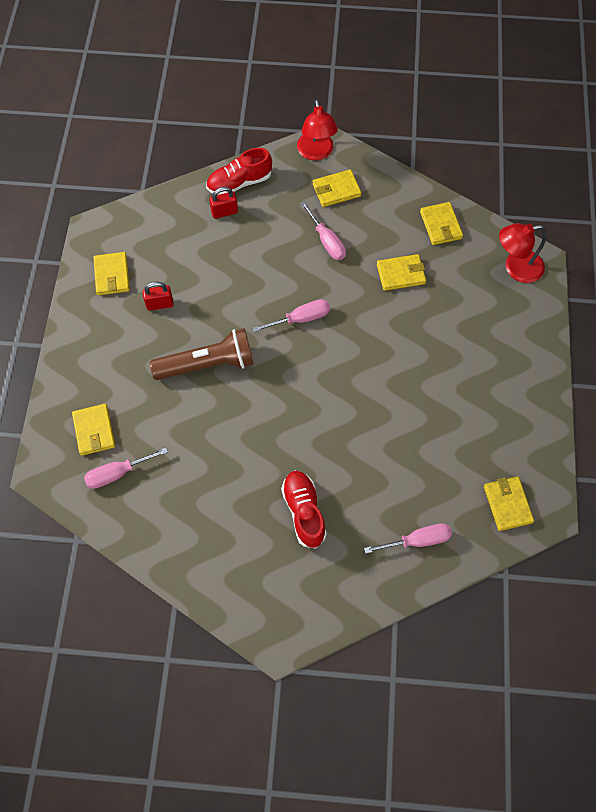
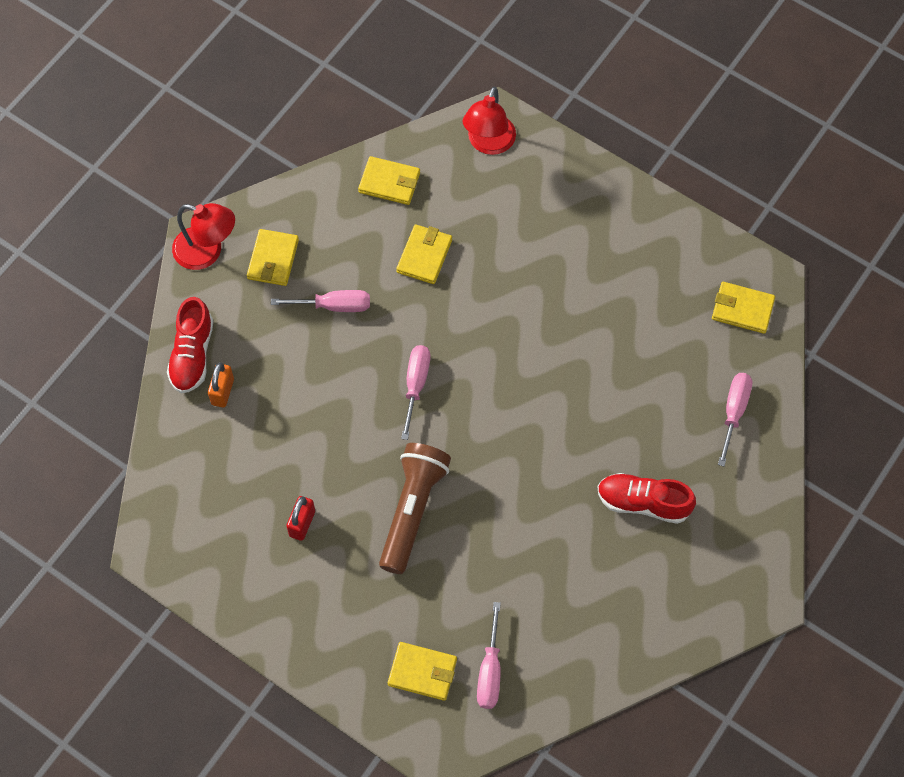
camera: 60 degrees left, 0 degrees up
yellow wallet [93,252,130,295] -> none
red padlock [209,187,238,219] -> orange padlock [208,362,234,407]

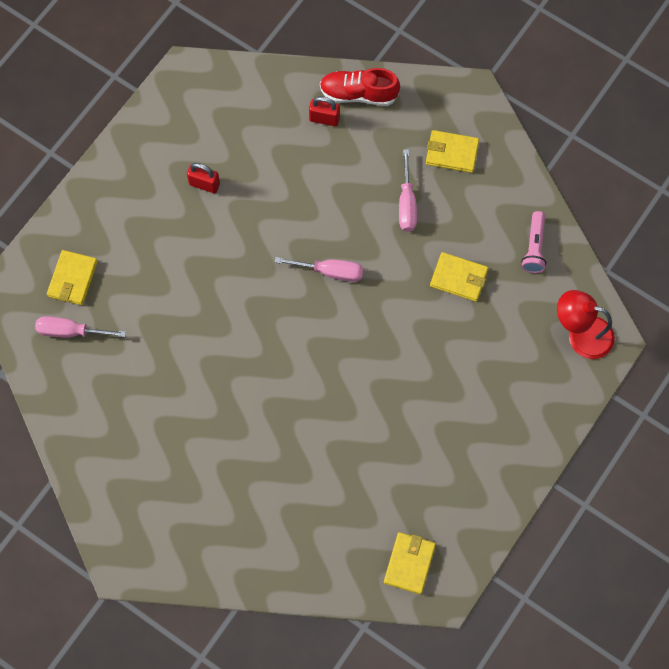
camera: 90 degrees right, 5 degrees up
red lamp [172,203,235,270] -> none
orange padlock [208,362,234,407] -> red padlock [309,96,340,126]
yellow wallet [358,156,420,205] -> pink flashlight [521,211,547,273]
brown flashlight [379,443,451,574] -> none
red shoe [597,473,696,524] -> none
pink screwdriver [718,373,752,467] -> none

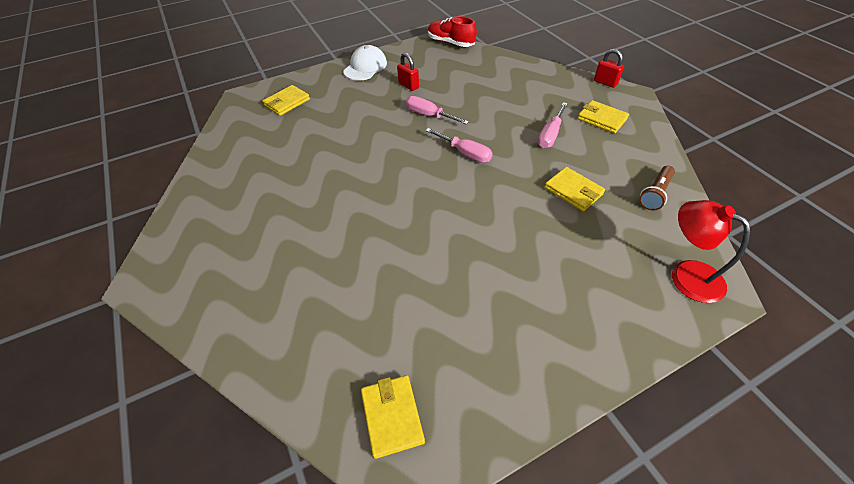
camera: 30 degrees right, 20 degrees down
pink screwdriver [35,316,126,338] -> pink screwdriver moved to [406,96,469,125]
red padlock [309,96,340,126] -> red padlock moved to [594,49,624,88]
red shoe [320,68,400,106] -> red shoe moved to [428,16,477,47]
yellow wallet [384,532,436,594] -> yellow wallet turned 60 degrees counterclockwise [361,375,425,459]
pink flashlight [521,211,547,273] -> brown flashlight [639,166,675,211]
none -> white cap [343,45,387,81]

